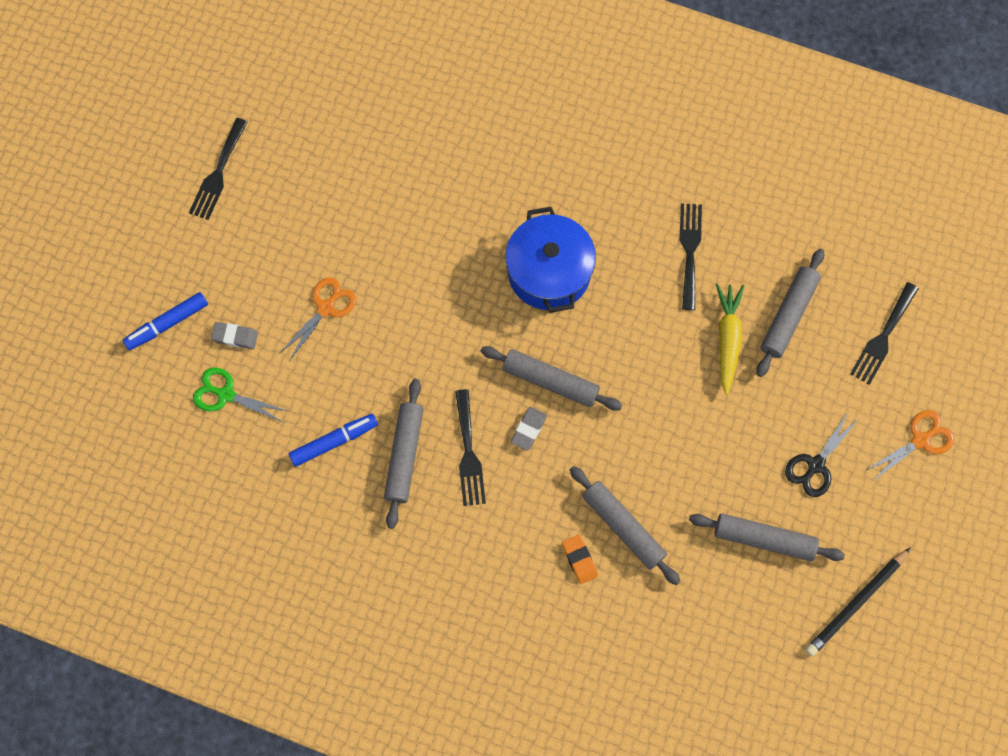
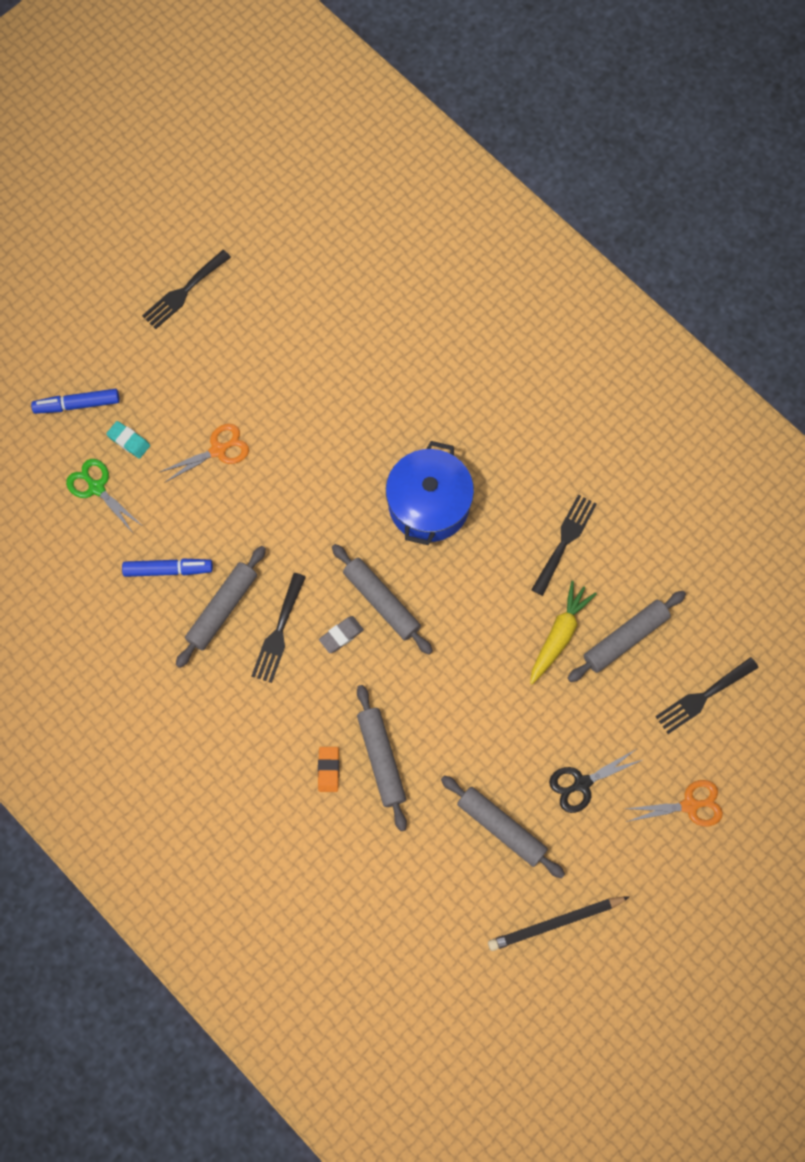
camera: 25 degrees right, 0 degrees up
grey eraser [211,322,258,349] -> turquoise eraser [106,421,150,459]

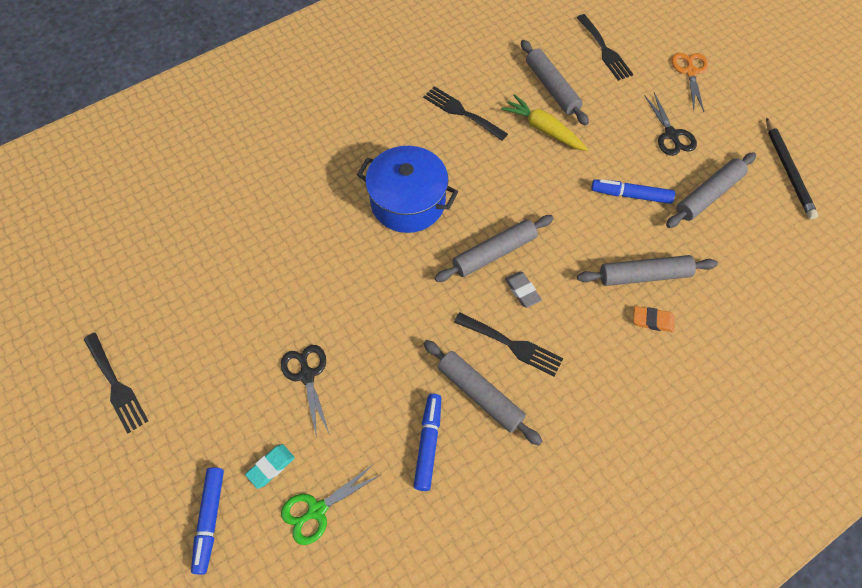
camera: 80 degrees left, 10 degrees down
orange scissors [160,424,249,483] -> black scissors [281,345,330,438]
none -> blue marker [591,179,675,204]

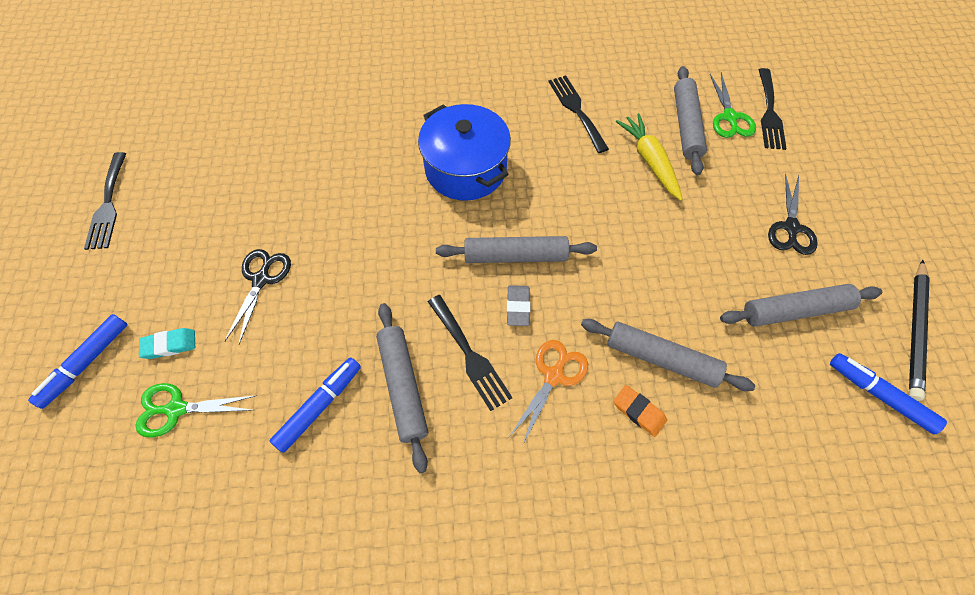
camera: 30 degrees right, 0 degrees up
blue marker [591,179,675,204] -> blue marker moved to [830,353,947,434]
orange scissors [671,53,708,112] -> orange scissors moved to [509,340,588,446]
none -> green scissors [710,72,756,138]

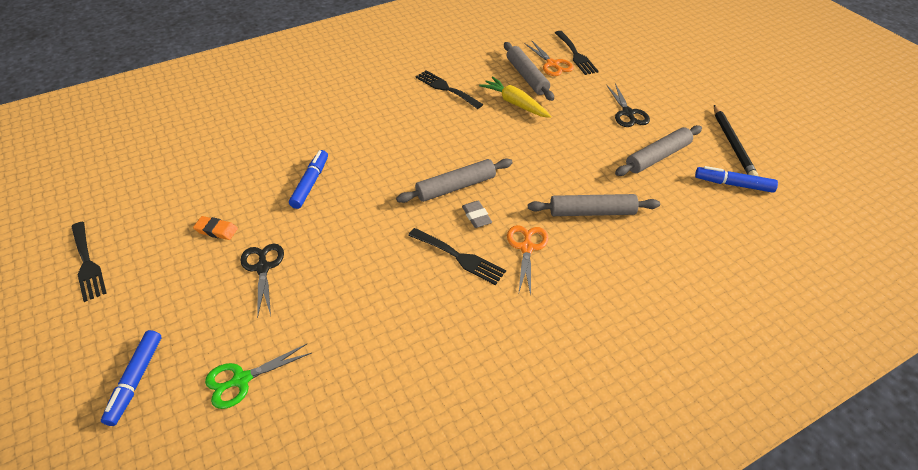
camera: 25 degrees left, 15 degrees down
turquoise eraser [139,328,195,359] -> none
blue marker [270,357,361,453] -> blue marker moved to [289,150,328,209]
grey rolling pin [376,303,428,473] -> none
blue pot [418,104,511,201] -> none
orange eraser [613,385,667,437] -> orange eraser moved to [193,216,238,240]
green scissors [710,72,756,138] -> orange scissors [525,41,574,76]

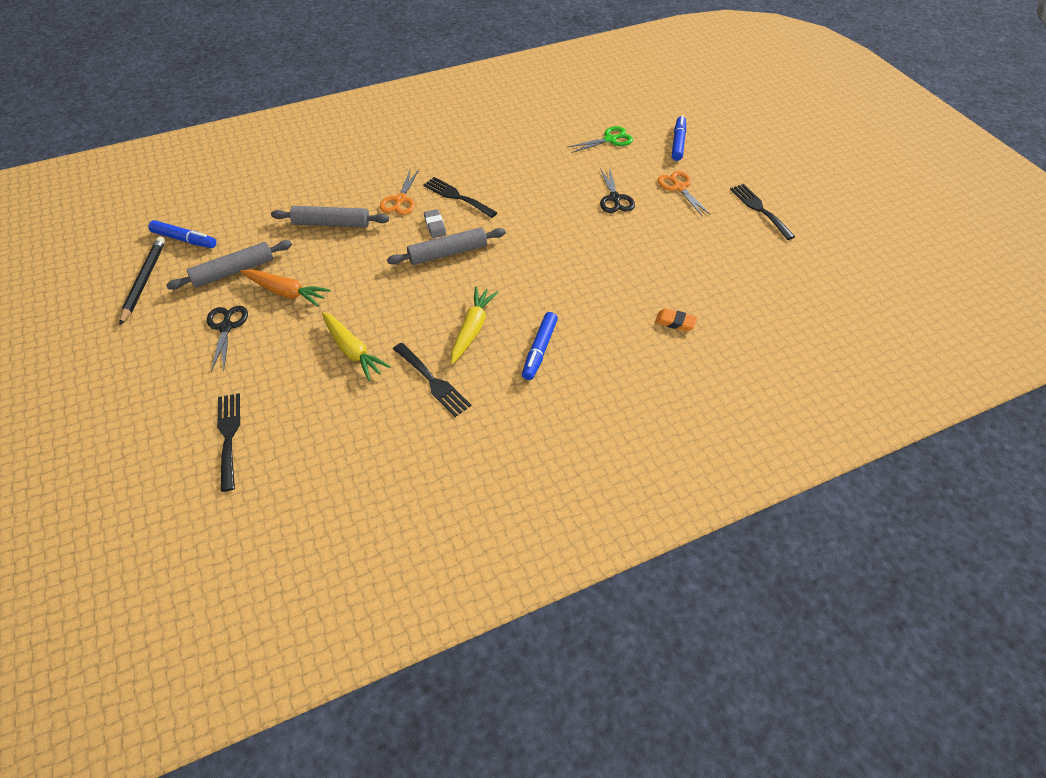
camera: 175 degrees left, 5 degrees up
orange eraser [193,216,238,240] -> orange eraser moved to [655,308,697,331]
blue marker [289,150,328,209] -> blue marker moved to [522,312,558,380]
grey rolling pin [504,42,554,101] -> none
orange scissors [525,41,574,76] -> orange scissors moved to [658,171,711,217]
none -> orange carrot [240,269,331,307]
none -> yellow carrot [451,287,499,364]

